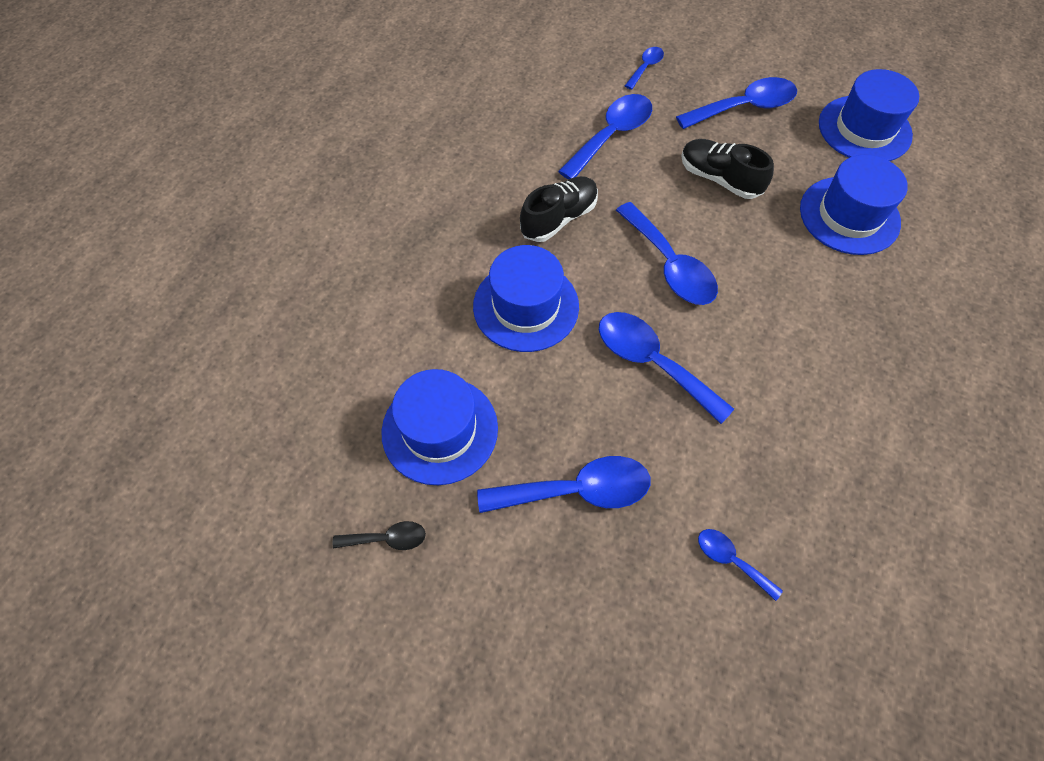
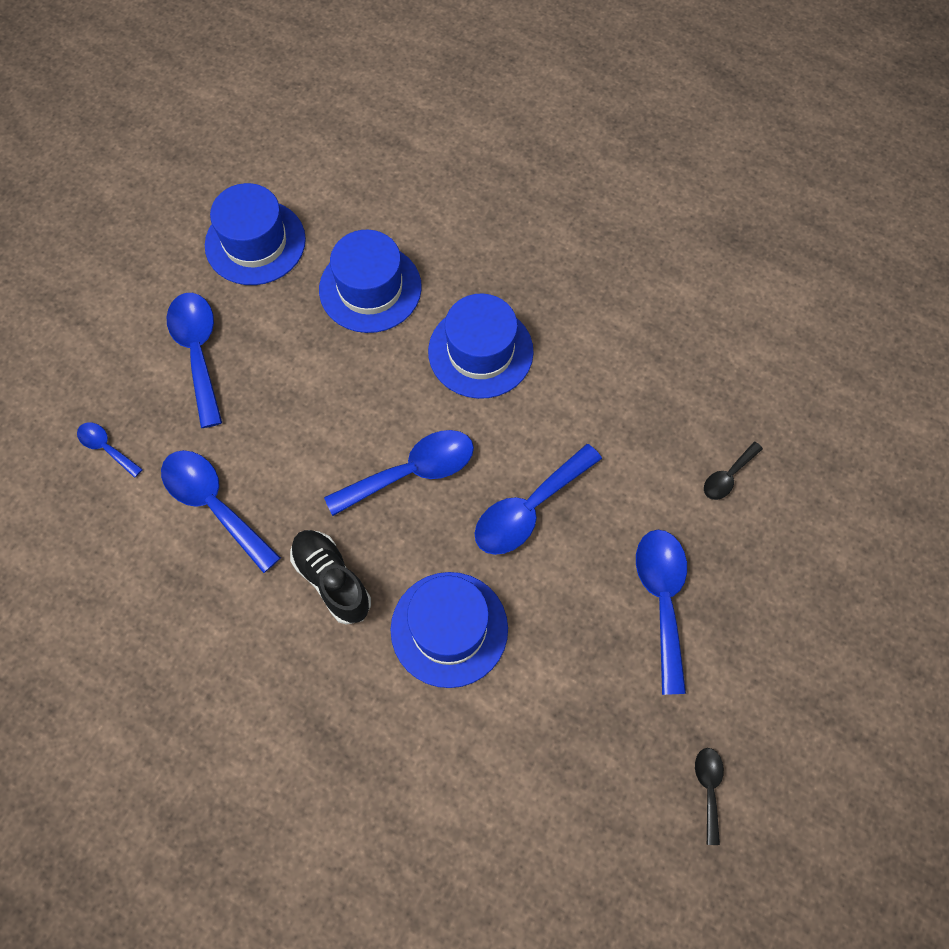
camera: 85 degrees left, 5 degrees up
blue hat [381,369,498,485] -> blue hat moved to [428,294,534,399]
black shoe [681,139,774,199] -> none
blue spoon [698,529,783,601] -> black spoon [704,442,763,500]

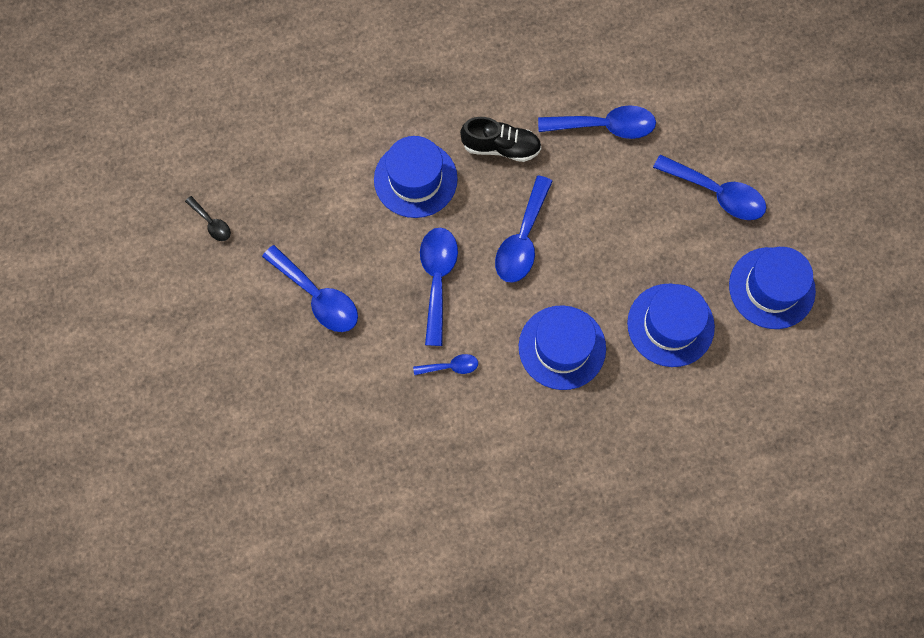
camera: 135 degrees right, 5 degrees up
blue spoon [77,422,143,478] -> blue spoon moved to [413,354,478,375]
black spoon [704,442,763,500] -> none

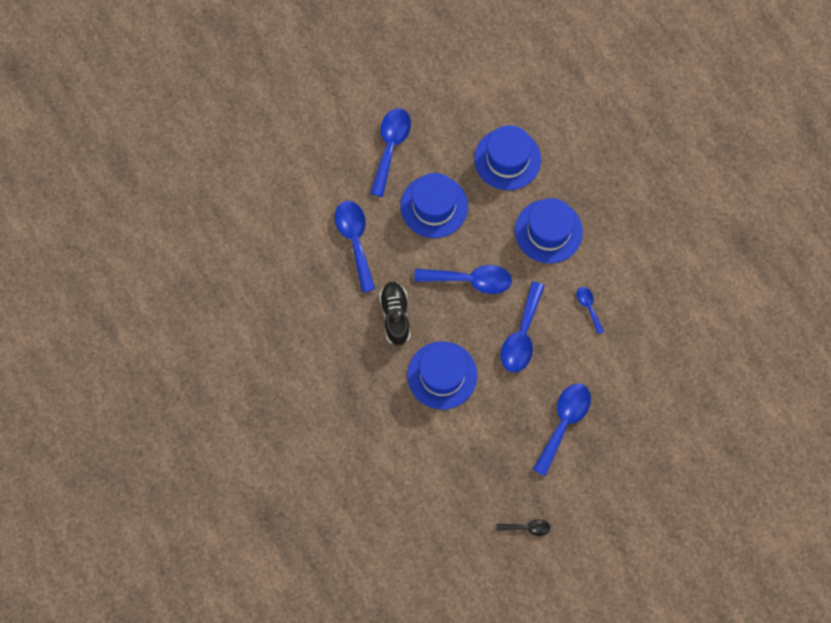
camera: 105 degrees left, 0 degrees up
black spoon [185,196,231,241] -> black spoon turned 60 degrees clockwise [497,519,550,536]
blue spoon [420,228,458,346] -> blue spoon turned 60 degrees counterclockwise [501,281,545,373]
blue hat [729,247,816,329] -> blue hat moved to [400,173,468,238]

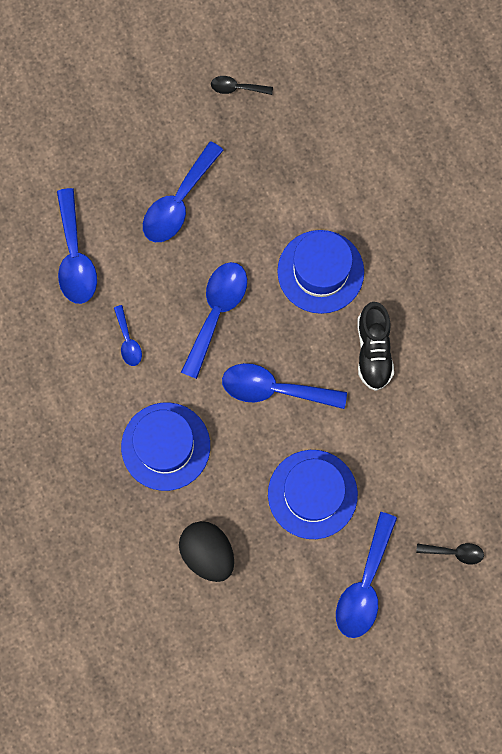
camera: 175 degrees left, 5 degrees up
blue spoon [335,201,375,293] -> blue spoon moved to [57,188,97,304]
blue hat [474,125,541,190] -> black egg [179,521,234,582]
none -> black spoon [416,543,484,564]

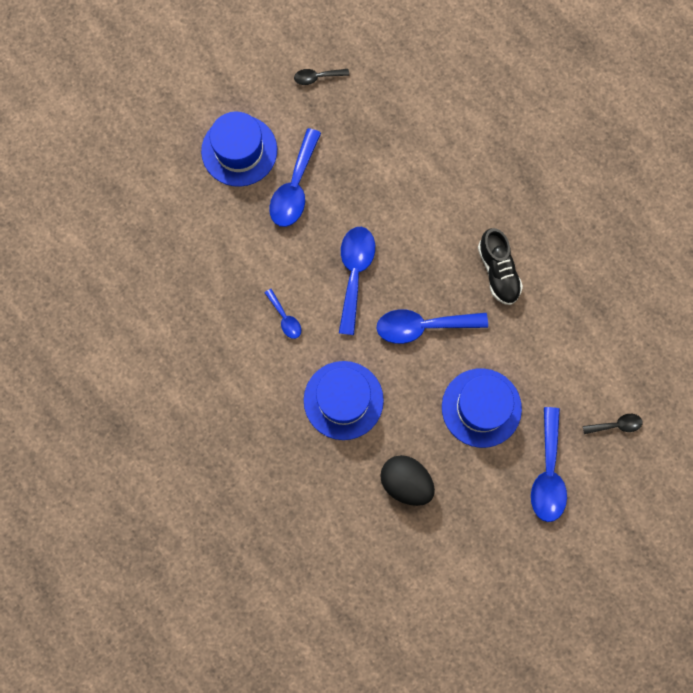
camera: 15 degrees left, 0 degrees up
blue spoon [57,188,97,304] -> none
blue hat [277,230,364,314] -> blue hat moved to [201,112,277,187]

